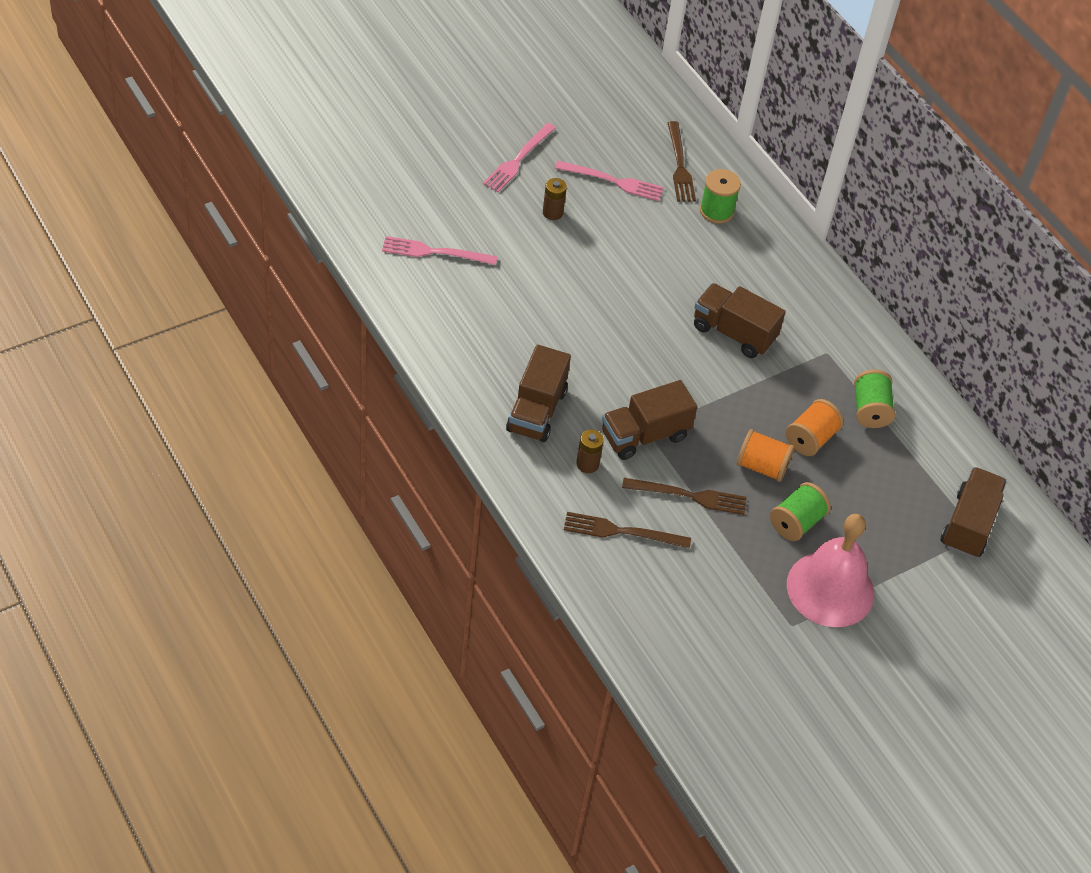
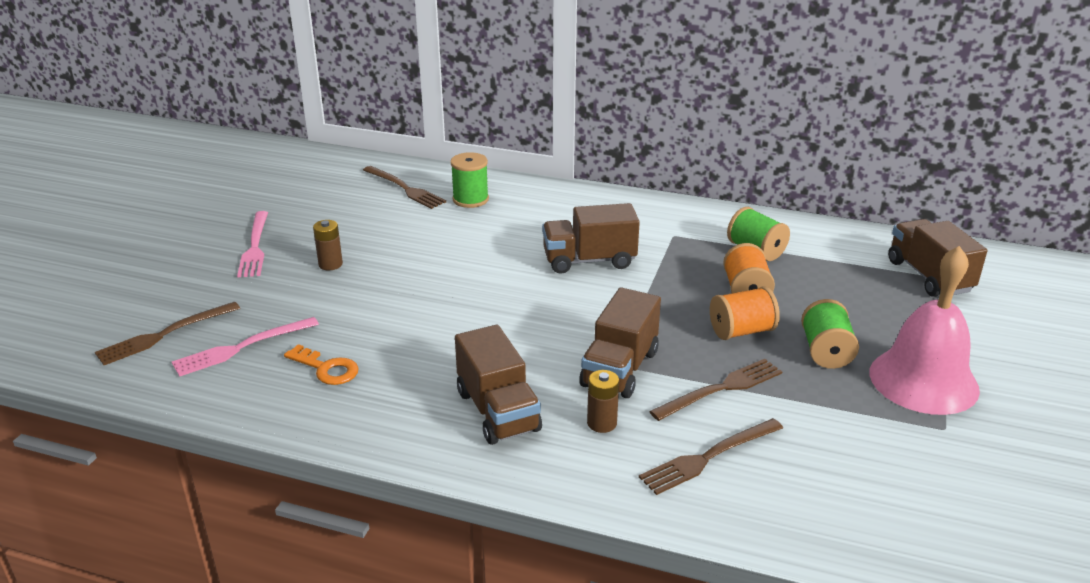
camera: 35 degrees left, 20 degrees down
pink fork [555,161,664,201] -> none
none -> brown fork [95,302,240,365]
none -> orange key [284,344,359,385]

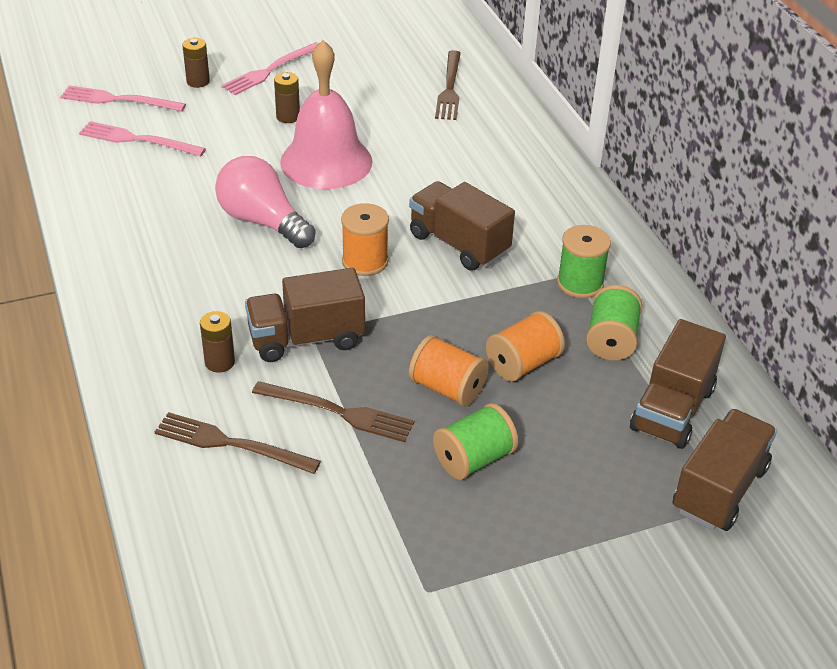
camera: 50 degrees right, 10 degrees up
brown fork [95,302,240,365] -> pink fork [60,85,186,112]
orange key [284,344,359,385] -> none
green spool [450,152,489,208] -> green spool moved to [557,225,611,298]
brown truck [455,325,542,445] -> brown truck moved to [630,319,726,449]
pink bell [870,246,980,415] -> pink bell moved to [280,40,372,189]
none -> brown battery [182,38,210,88]
none -> pink light bulb [215,156,315,248]
none -> orange spool [341,203,389,276]

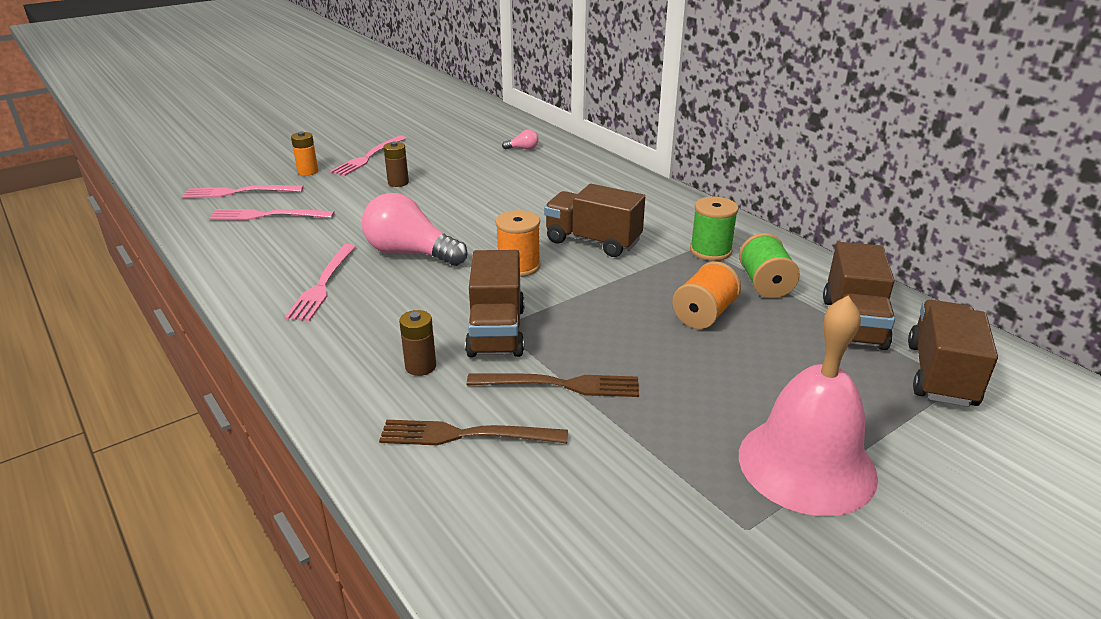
camera: 15 degrees left, 10 degrees down
brown battery [182,38,210,88] -> orange battery [291,131,318,176]
brown truck [245,268,365,362] -> brown truck turned 60 degrees counterclockwise [465,250,525,357]
pink bell [280,40,372,189] -> pink bell moved to [739,296,878,516]
orange spool [409,335,489,407] -> none
green spool [433,403,518,480] -> none
brown fork [435,50,461,120] -> pink light bulb [502,129,539,150]
none -> pink fork [285,244,356,321]

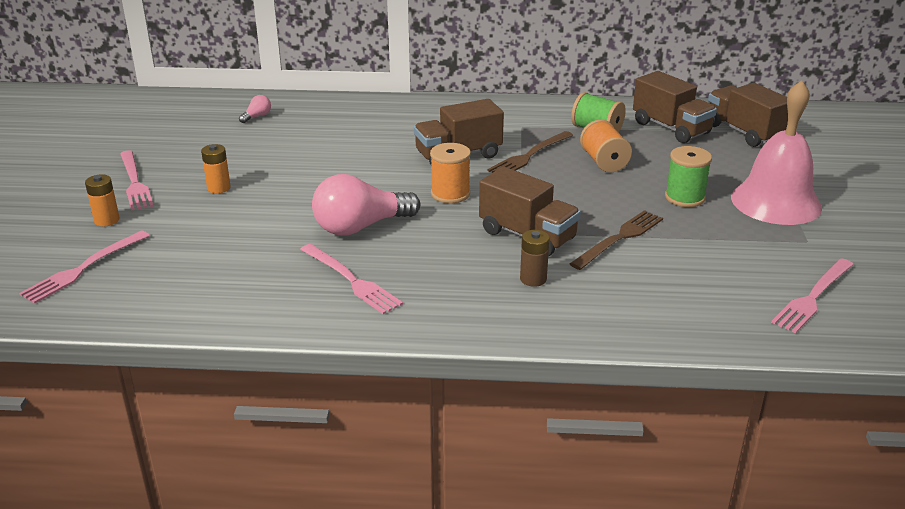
camera: 50 degrees left, 0 degrees up
pink fork [209,209,335,221] -> pink fork moved to [771,259,854,333]
brown fork [379,420,568,445] -> brown fork moved to [487,131,573,173]
brown battery [384,141,409,187] -> orange battery [201,144,231,193]
green spool [690,196,739,261] -> green spool moved to [665,146,712,207]

